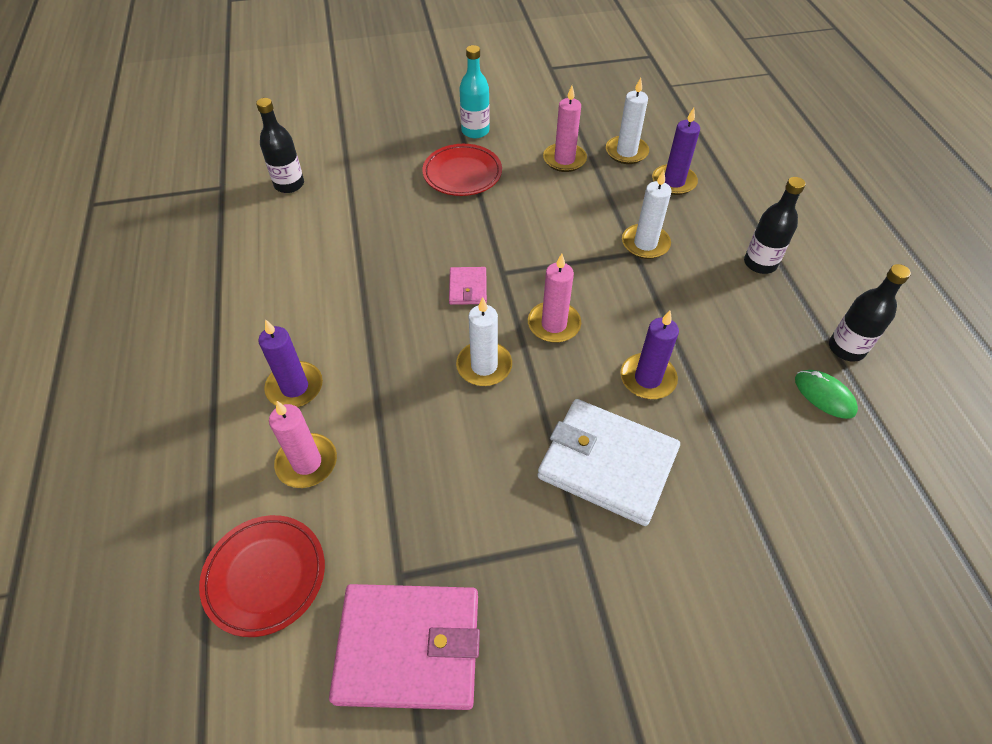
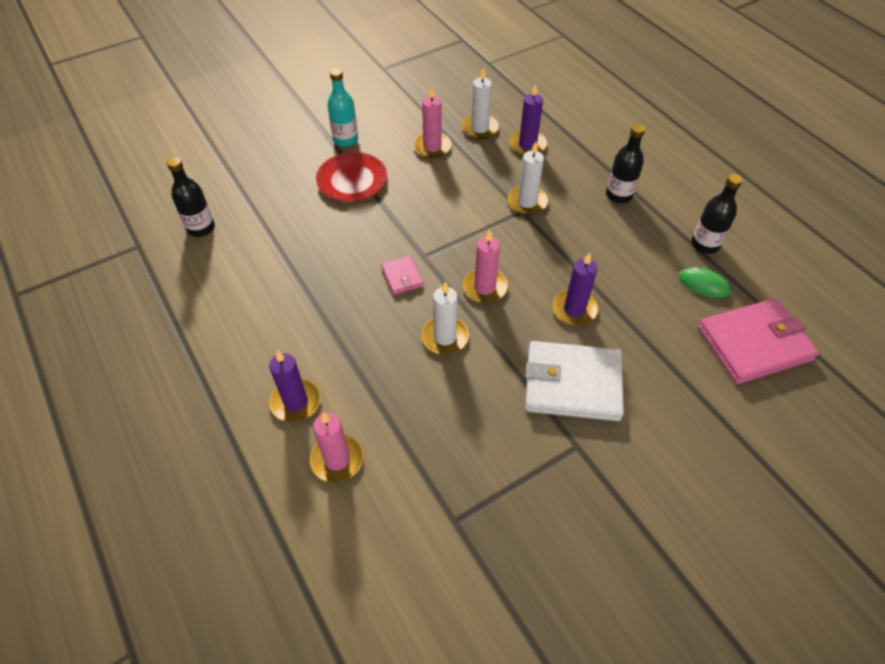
camera: 20 degrees left, 0 degrees up
red plate [199,515,325,637] -> none
pink wallet [329,584,480,710] -> pink wallet moved to [698,298,819,384]

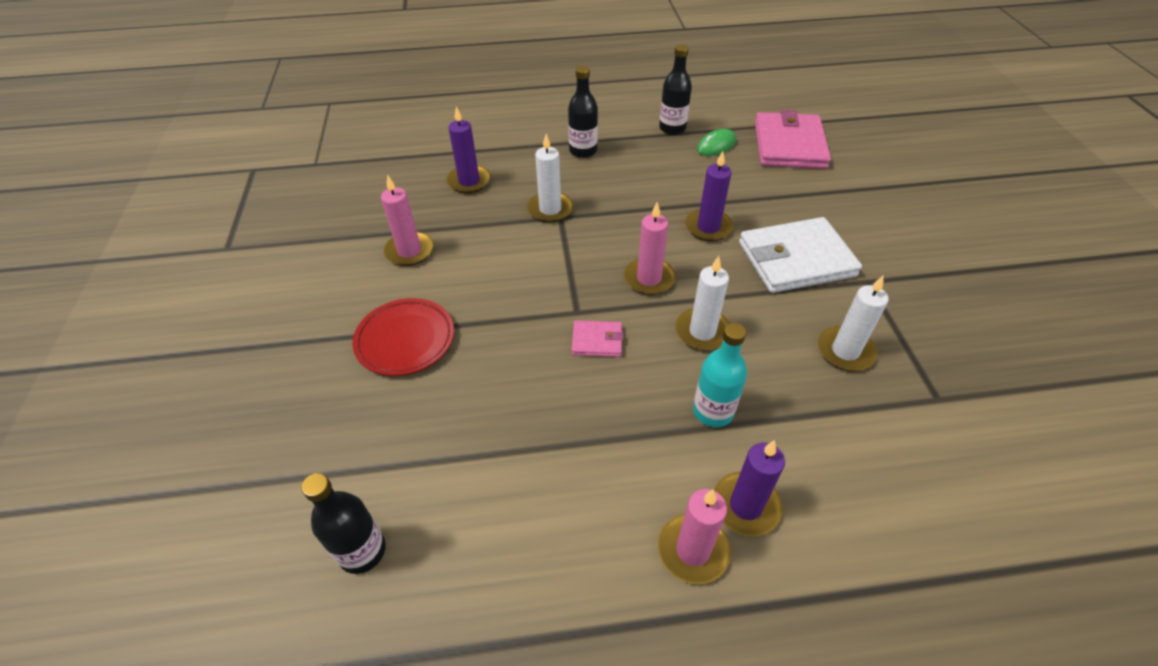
camera: 65 degrees left, 5 degrees down
pink candle [310,412,363,483] -> pink candle moved to [658,489,731,584]
turquoise bottle [327,68,358,147] -> turquoise bottle moved to [693,323,747,427]
white candle [462,67,499,139] -> white candle moved to [818,275,889,371]
white wallet [525,341,624,421] -> white wallet turned 45 degrees clockwise [739,217,862,293]

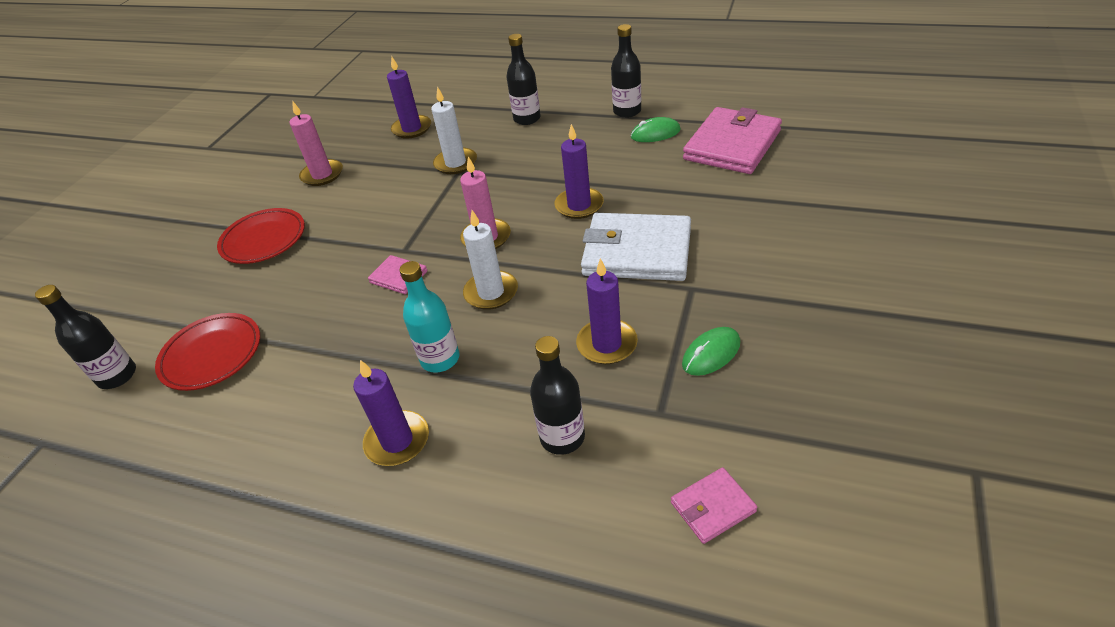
camera: 30 degrees right, 5 degrees down
pink candle [658,489,731,584] -> none
white candle [818,275,889,371] -> purple candle [576,258,638,364]
none -> red plate [155,313,260,391]
none -> black bottle [530,336,585,455]
none -> pink wallet [671,467,757,544]
none -> green mouse [682,327,740,376]

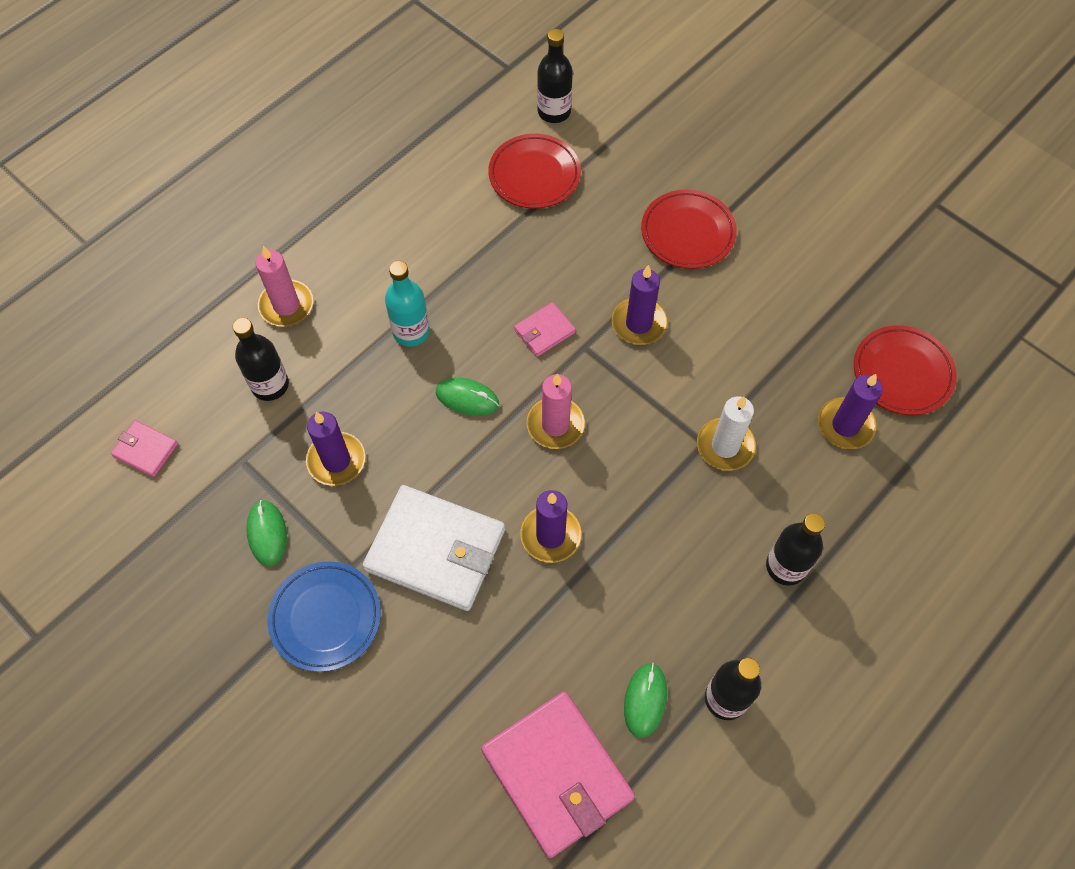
camera: 110 degrees right, 20 degrees up
pink candle [289,100,343,186] -> pink candle moved to [256,246,313,326]
purple candle [353,360,429,466] -> purple candle moved to [612,265,667,345]
white candle [463,210,518,310] -> green mouse [436,378,499,416]
white wallet [581,213,691,281] -> white wallet turned 75 degrees clockwise [363,485,505,611]
pink wallet [671,467,757,544] -> pink wallet turned 60 degrees counterclockwise [111,420,178,477]
none -> blue plate [267,561,381,672]
none -> red plate [854,325,957,415]

